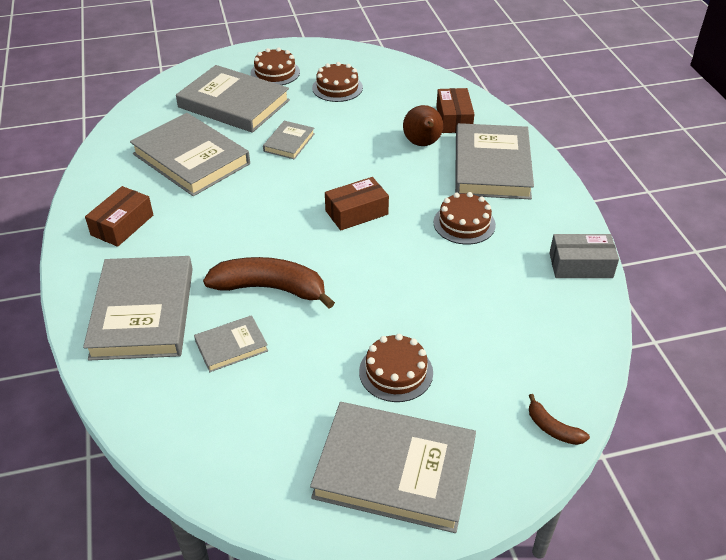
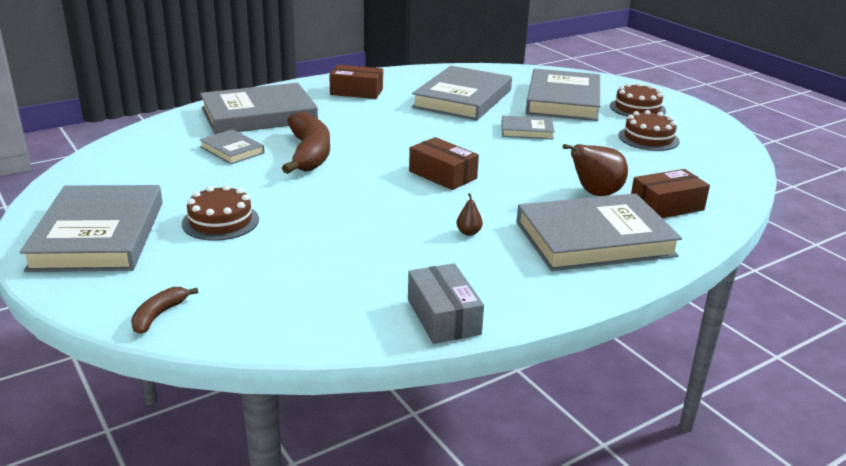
camera: 70 degrees right, 15 degrees down
brown cake [433,192,496,244] -> brown pear [457,193,483,236]

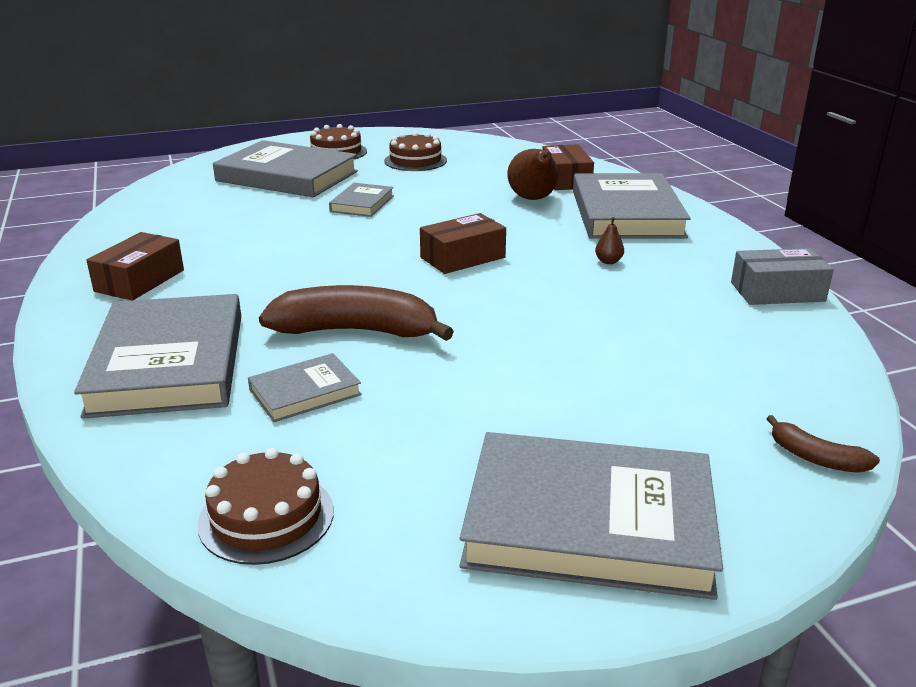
camera: 75 degrees left, 0 degrees up
brown cake [182,185,259,241] -> brown cake moved to [197,448,334,565]
grey book [412,66,512,121] -> none

